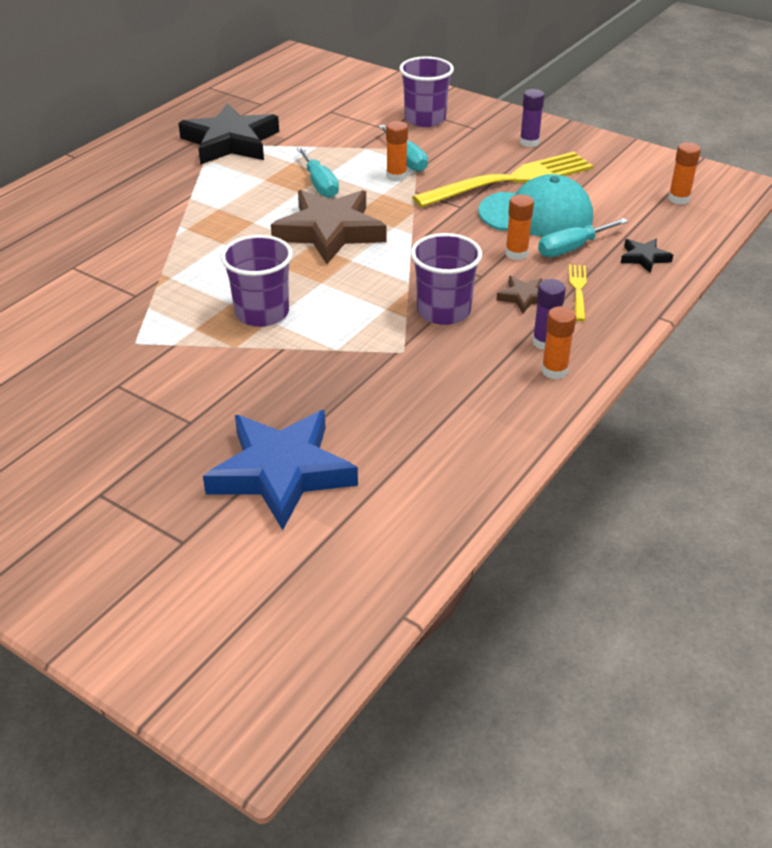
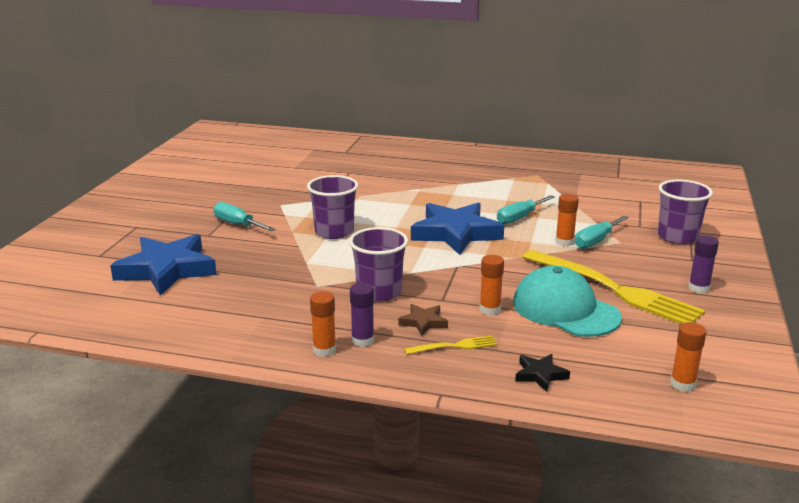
camera: 70 degrees right, 15 degrees down
black star [178,103,279,165] -> none
brown star [271,190,386,264] -> blue star [411,203,504,255]
turquoise cap [478,174,593,237] -> turquoise cap turned 150 degrees clockwise [513,266,622,337]
turquoise screwdriver [538,218,628,257] -> turquoise screwdriver moved to [213,202,276,231]

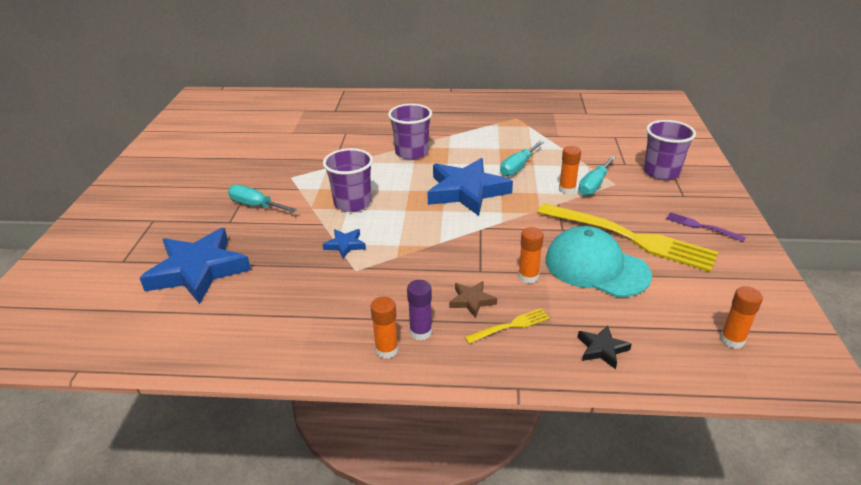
camera: 10 degrees left, 10 degrees up
purple cup [349,227,408,302] -> purple cup moved to [388,104,432,160]
purple glue stick [688,235,719,293] -> purple fork [666,212,746,242]
none -> blue star [323,229,366,258]

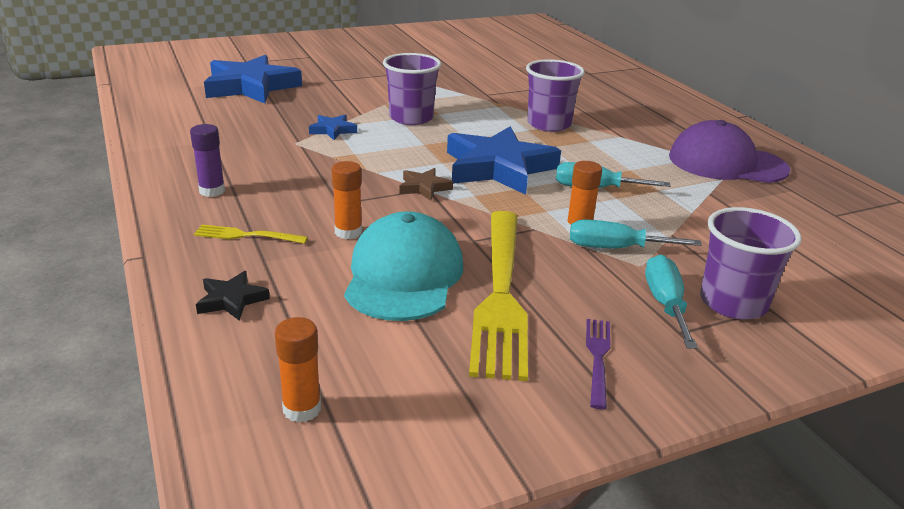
camera: 60 degrees right, 5 degrees down
turquoise screwdriver [228,185,297,213] -> turquoise screwdriver moved to [645,254,698,349]
orange glue stick [371,297,398,359] -> none
brown star [449,281,497,318] -> brown star moved to [399,168,453,201]
yellow fork [464,308,550,344] -> yellow fork turned 150 degrees clockwise [194,224,308,244]
none -> purple cap [669,120,790,183]

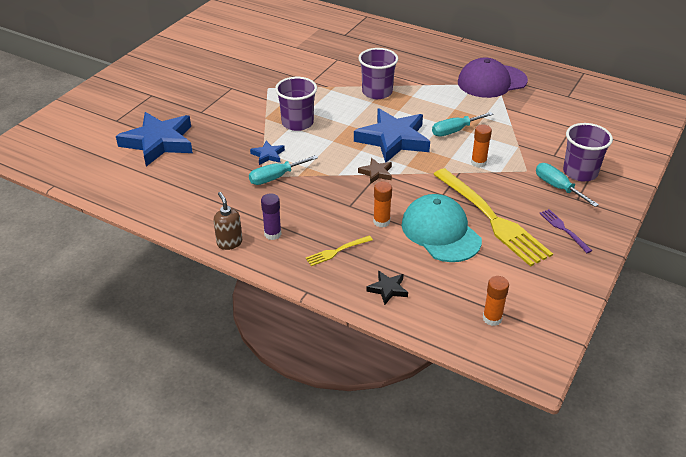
camera: 35 degrees left, 10 degrees up
turquoise screwdriver [570,219,702,248] -> turquoise screwdriver moved to [249,155,318,185]
none -> brown soap dispenser [213,192,242,250]

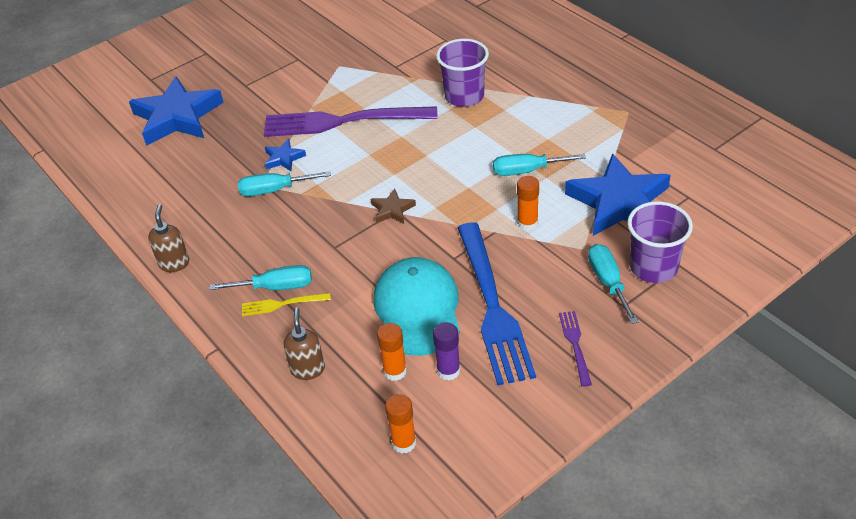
camera: 25 degrees right, 5 degrees up
purple glue stick [261,193,281,240] -> purple glue stick moved to [433,322,461,381]
purple cup [275,77,317,131] -> purple fork [264,106,437,137]
blue star [354,109,430,163] -> blue star moved to [565,153,671,236]
black star [366,271,408,305] -> brown soap dispenser [283,307,325,380]
orange glue stick [373,182,392,228] -> orange glue stick moved to [377,323,407,381]
yellow fork [433,168,553,267] -> blue fork [457,222,536,385]
purple cap [458,58,528,98] -> none
none -> turquoise screwdriver [209,265,312,290]

